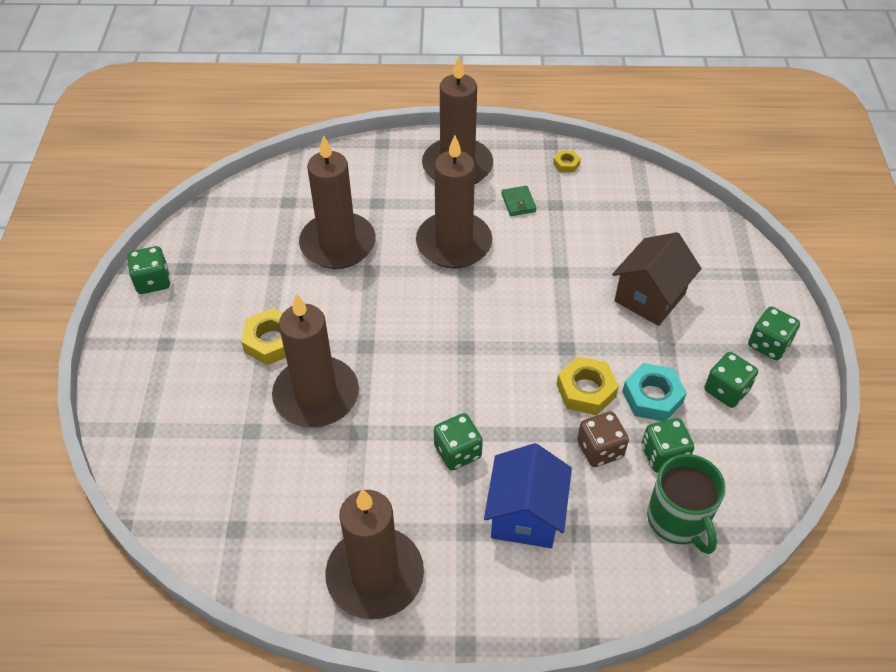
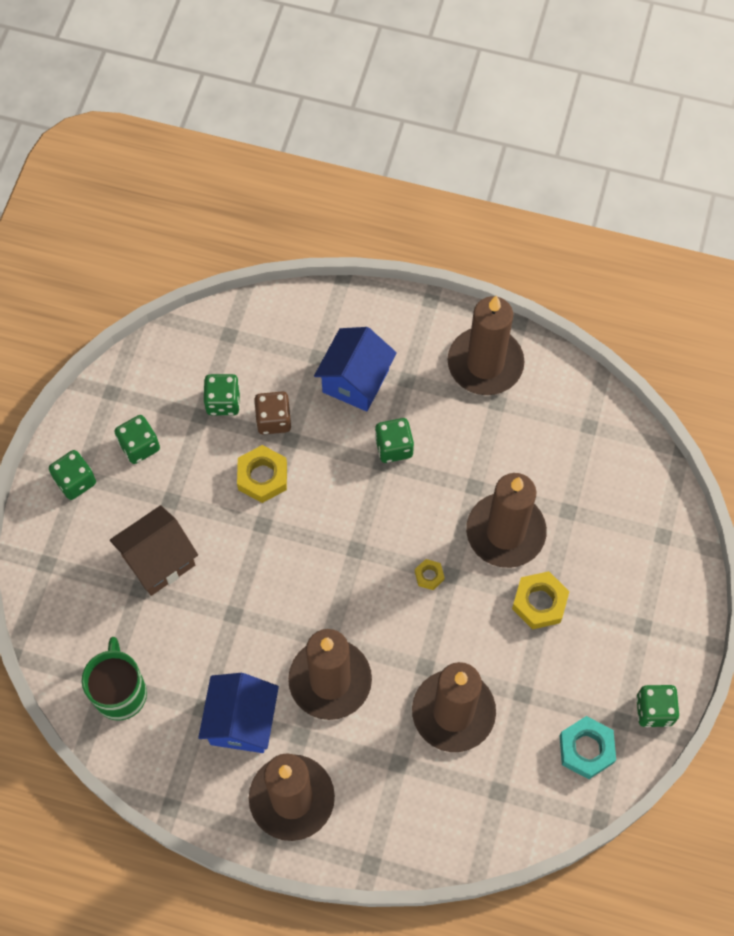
camera: 165 degrees left, 15 degrees up
green wallet [501,186,537,216] -> blue house [198,673,279,753]
yellow nut [553,150,581,173] -> yellow nut moved to [415,559,445,590]
turquoise nut [622,363,687,421] -> turquoise nut moved to [560,716,616,779]
green mug [647,454,726,554] -> green mug moved to [82,637,147,720]

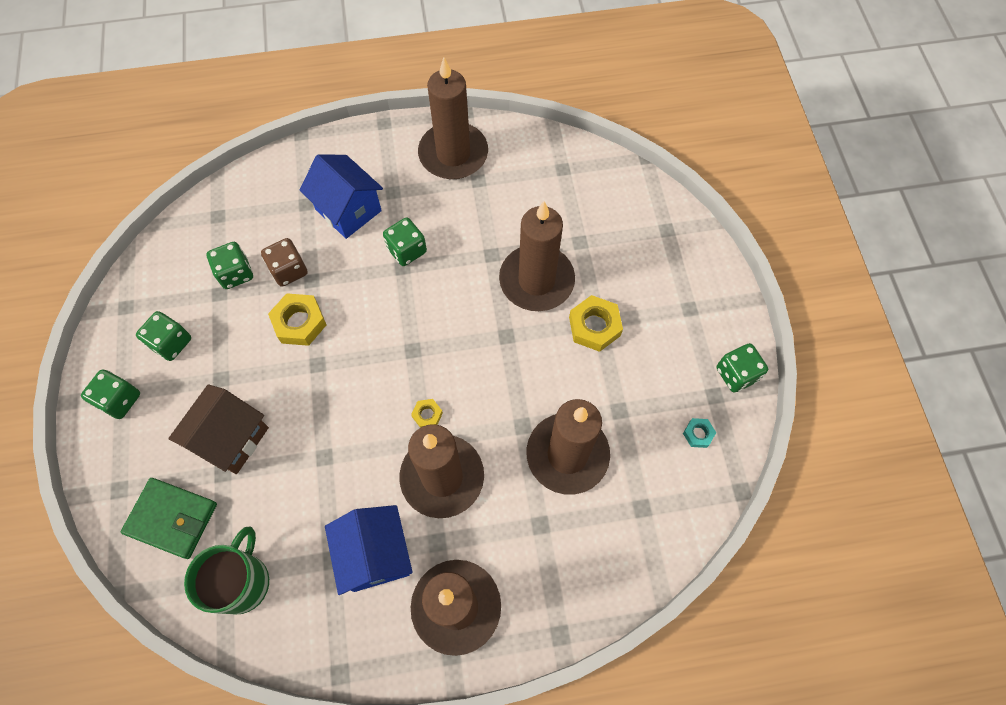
camera: 25 degrees left, 0 degrees up
green mug [82,637,147,720] -> green mug turned 45 degrees clockwise [184,527,269,615]
blue house [314,327,397,412] -> blue house turned 45 degrees counterclockwise [300,154,383,239]
yellow nut [415,559,445,590] -> yellow nut moved to [411,399,443,428]
turquoise nut [560,716,616,779] -> turquoise nut [683,418,716,448], size x0.54
none -> green wallet [121,478,217,559]

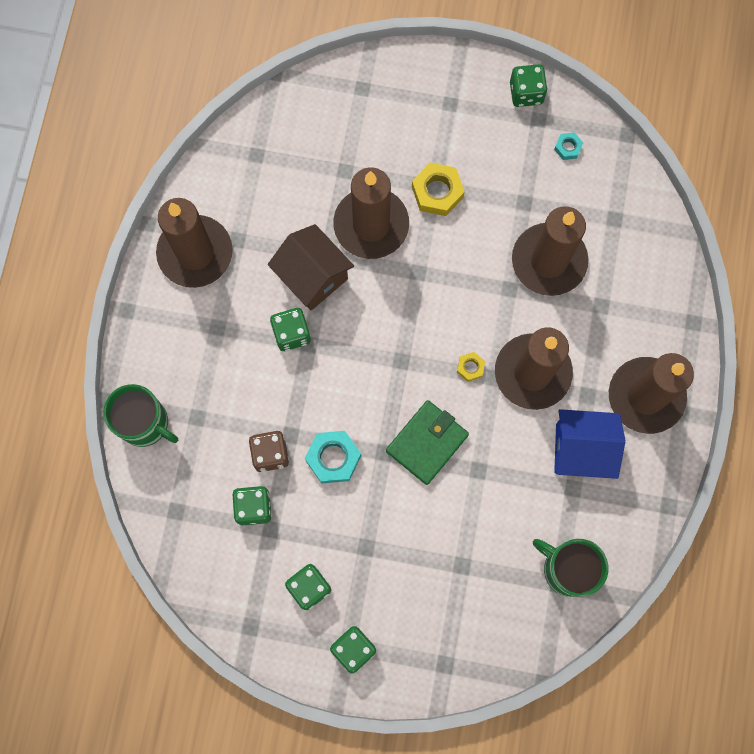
camera: 70 degrees left, 10 degrees up
green wallet [121,478,217,559] -> green wallet moved to [386,400,469,485]
brown house [168,384,269,474] -> brown house moved to [268,224,354,310]
yellow nut [268,293,326,346] -> turquoise nut [305,431,361,483]
blue house [300,154,383,239] -> none
none -> green mug [103,384,178,447]

